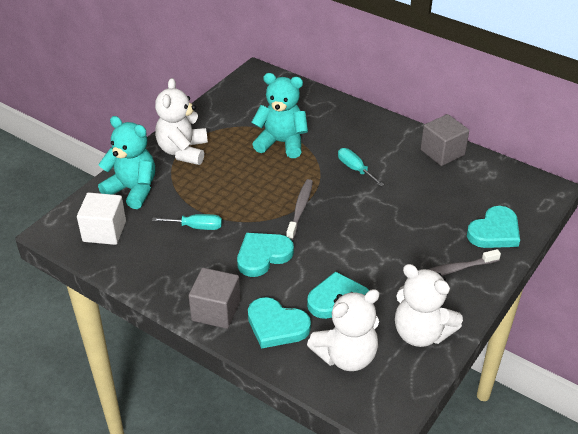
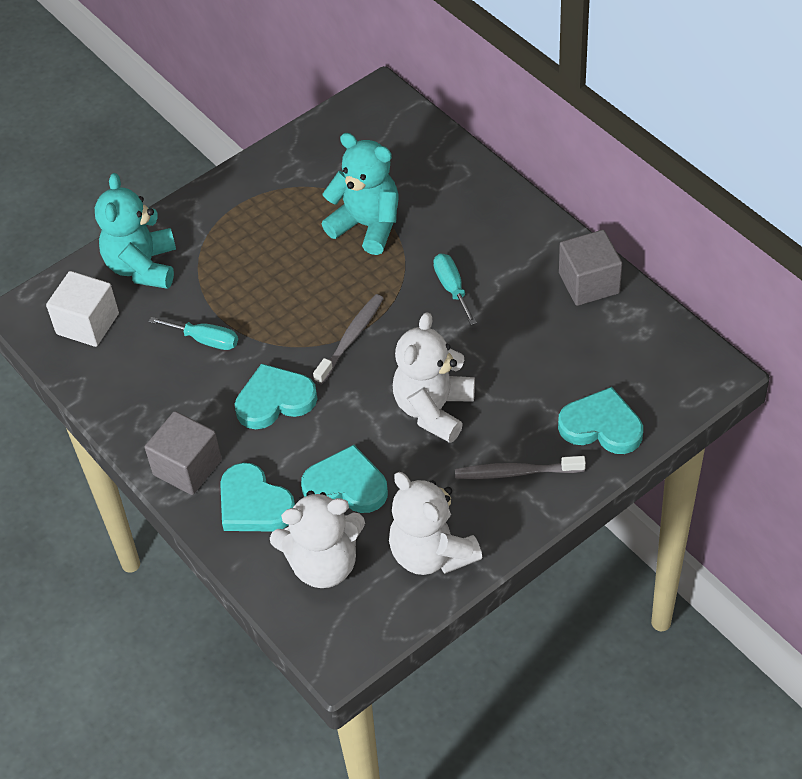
camera: 20 degrees right, 10 degrees up
turquoise teddy bear [98,116,155,209] -> turquoise teddy bear turned 135 degrees counterclockwise [95,173,176,289]
white teddy bear [155,78,208,165] -> white teddy bear moved to [393,312,475,443]
turquoise heart [467,206,520,248] -> turquoise heart turned 135 degrees counterclockwise [558,387,643,454]

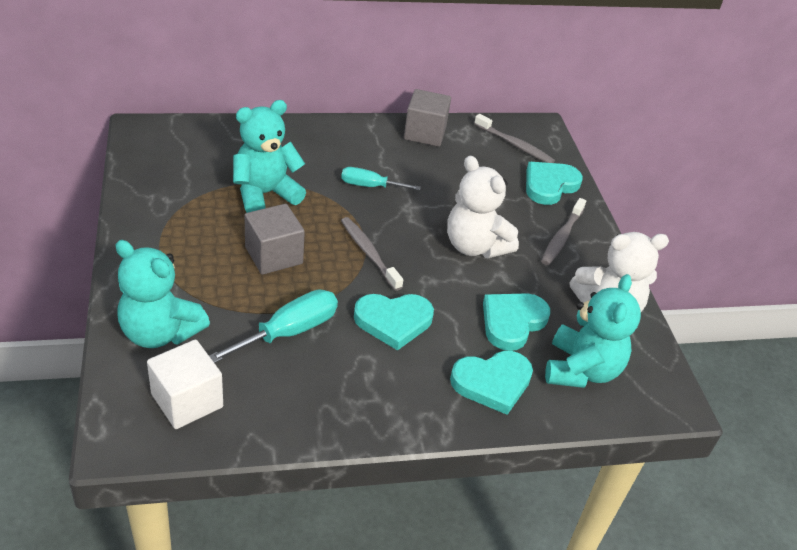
camera: 70 degrees left, 10 degrees down
grey cube [145,411,222,495] -> grey cube moved to [245,204,305,275]
turquoise screwdriver [149,317,238,350] -> turquoise screwdriver [209,289,338,363], size x1.52
turquoise heart [235,364,318,429] -> turquoise heart turned 105 degrees counterclockwise [354,294,434,351]
white teddy bear [270,491,365,588] -> turquoise teddy bear [545,274,641,388]
none -> grey toothbrush [474,114,555,163]

